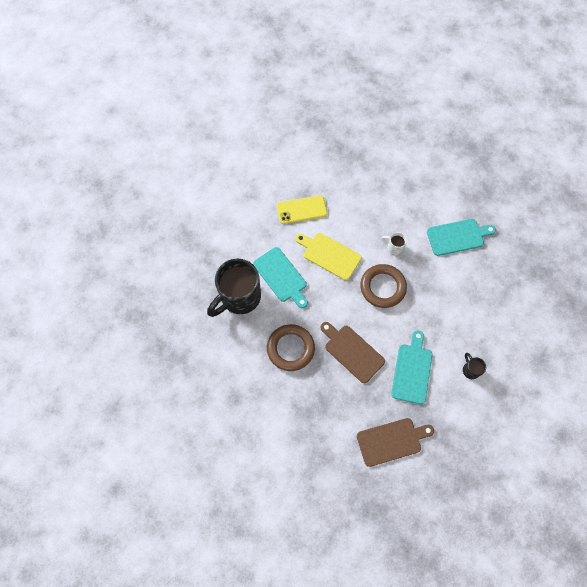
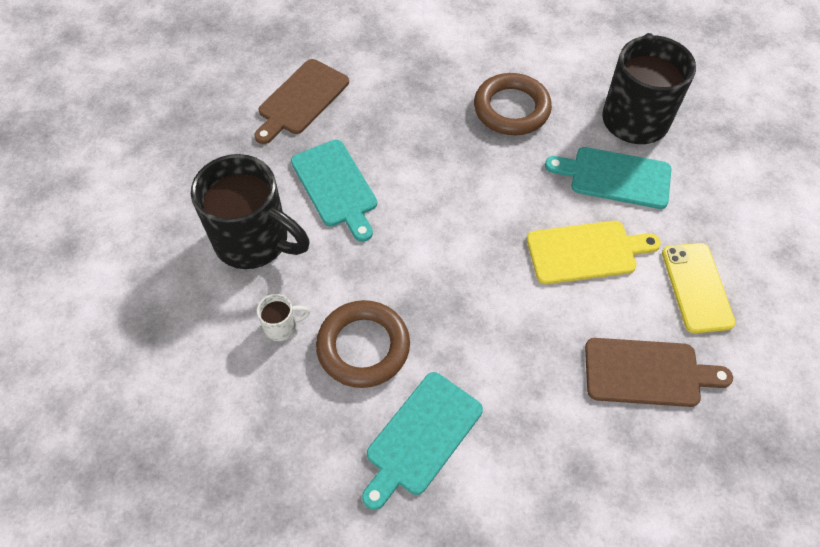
camera: 140 degrees right, 10 degrees down
yellow phone [277,195,327,224] -> yellow phone turned 45 degrees counterclockwise [662,243,736,333]
brown cutting board [320,322,385,383] -> brown cutting board moved to [585,338,733,407]
brown ring [360,264,407,308] -> brown ring moved to [316,300,410,388]
white mug [382,232,407,255] -> white mug moved to [257,294,310,341]
black mug [463,353,486,379] -> black mug [191,154,310,269], size x2.41

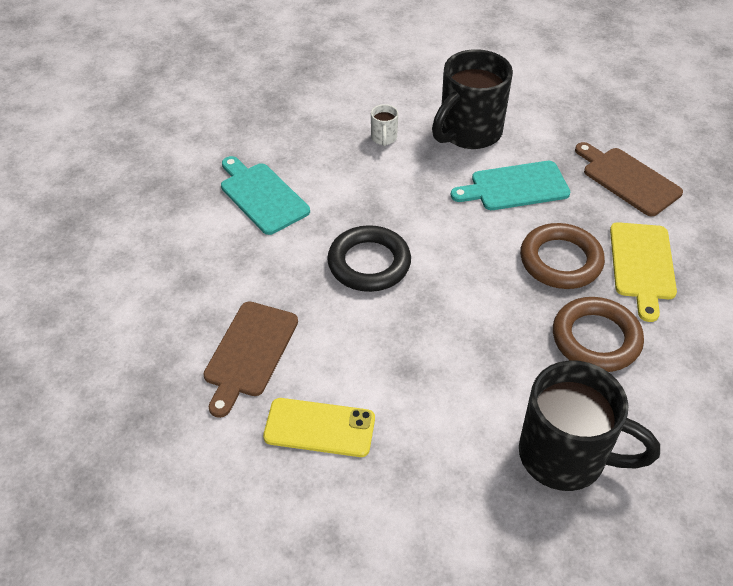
camera: 105 degrees right, 10 degrees down
brown ring [316,300,410,388] -> brown ring moved to [520,223,605,289]
yellow cutting board [527,221,661,284] -> yellow cutting board moved to [610,222,677,322]
turquoise cutting board [545,147,671,209] -> none
none -> black ring [327,225,411,292]

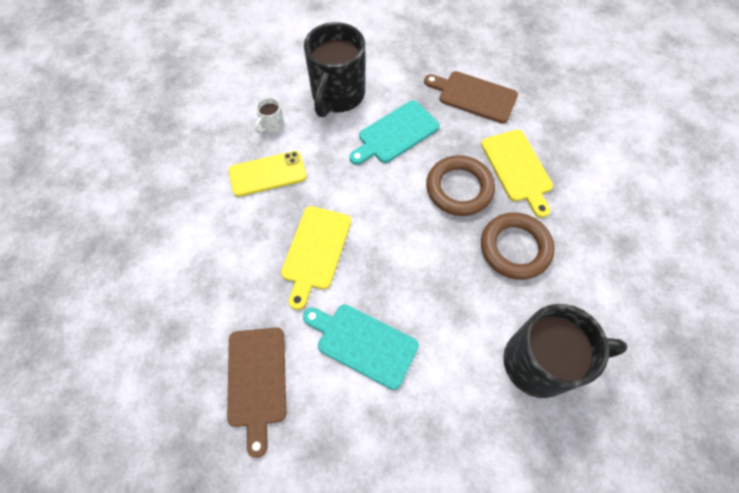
camera: 25 degrees left, 15 degrees up
turquoise cutting board [221,156,310,235] -> turquoise cutting board moved to [303,304,419,390]
yellow phone [263,398,375,457] -> yellow phone moved to [229,151,307,197]
black ring [327,225,411,292] -> yellow cutting board [281,206,351,310]
white mug [371,104,398,146] -> white mug turned 60 degrees clockwise [255,97,284,133]

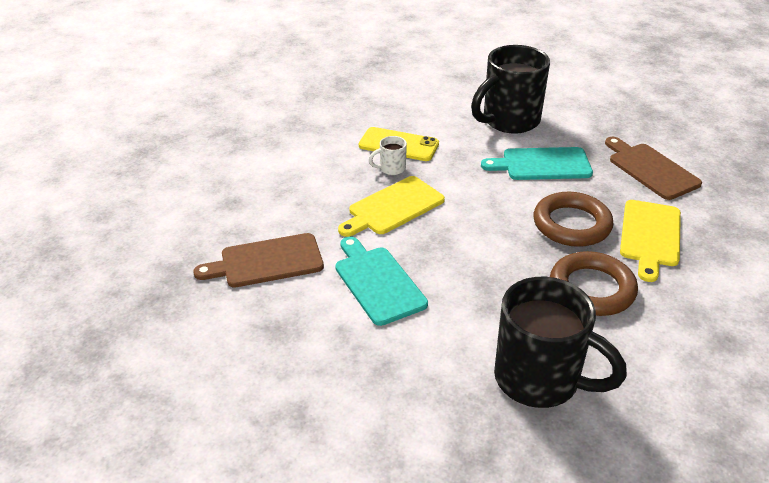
camera: 35 degrees right, 25 degrees down
brown cutting board [227,327,286,458] -> brown cutting board turned 45 degrees clockwise [193,233,324,287]
white mug [255,97,284,133] -> white mug moved to [369,136,407,175]

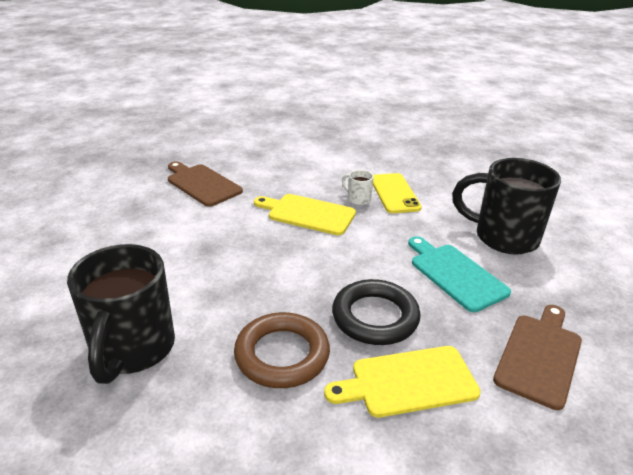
camera: 60 degrees right, 5 degrees down
turquoise cutting board [335,236,428,326] -> none
brown ring [534,192,614,247] -> black ring [332,279,420,345]

